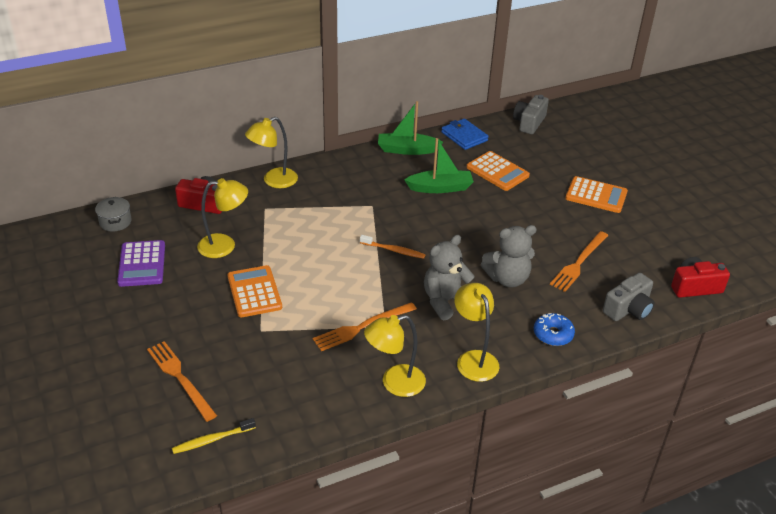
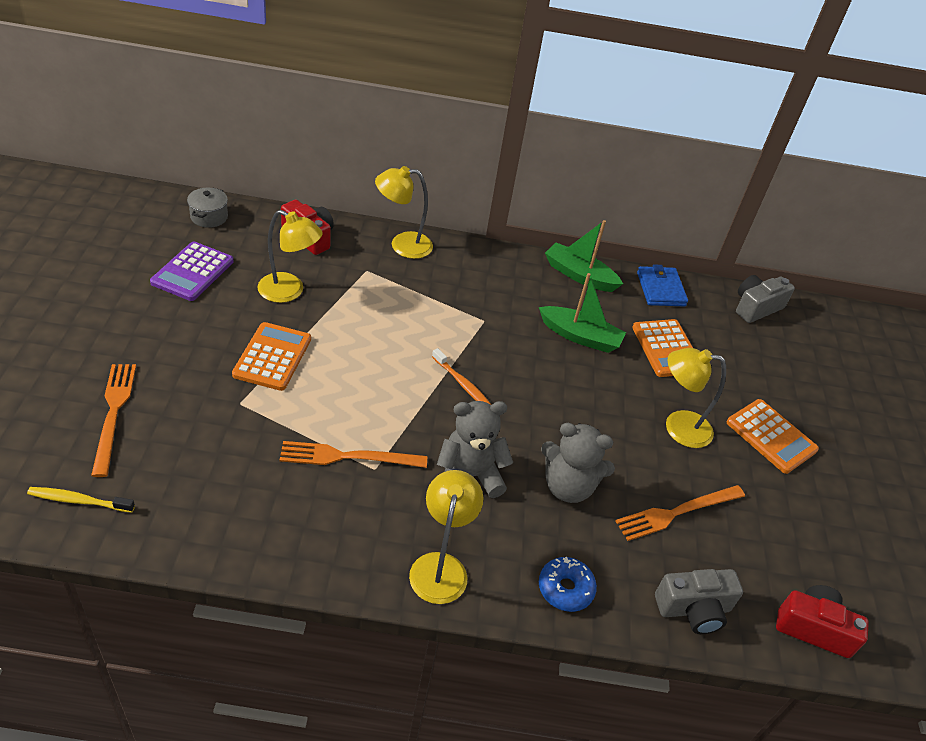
camera: 25 degrees right, 5 degrees up
yellow lamp [364,315,426,397] -> yellow lamp moved to [666,348,726,448]

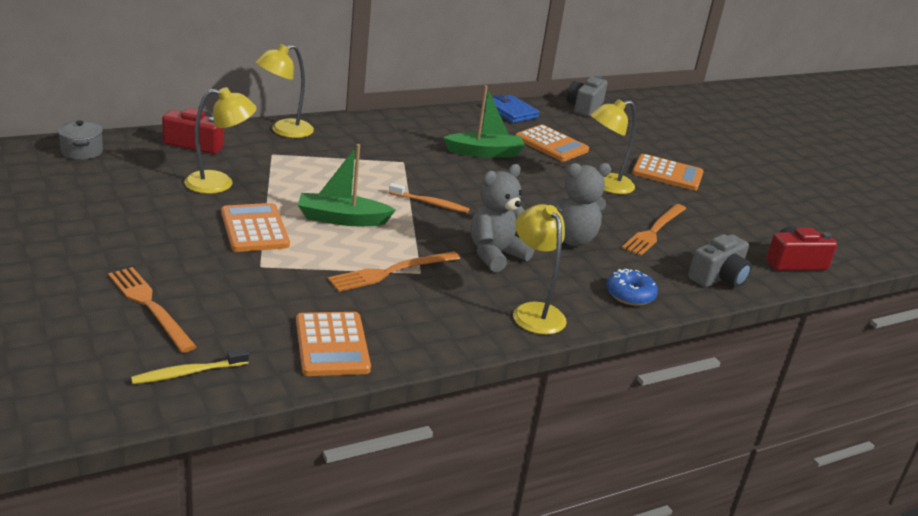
camera: 30 degrees left, 15 degrees down
purple calculator [150,241,234,301] -> none
green boat [545,220,623,292] -> green boat moved to [298,144,396,226]
none -> orange calculator [296,312,371,376]

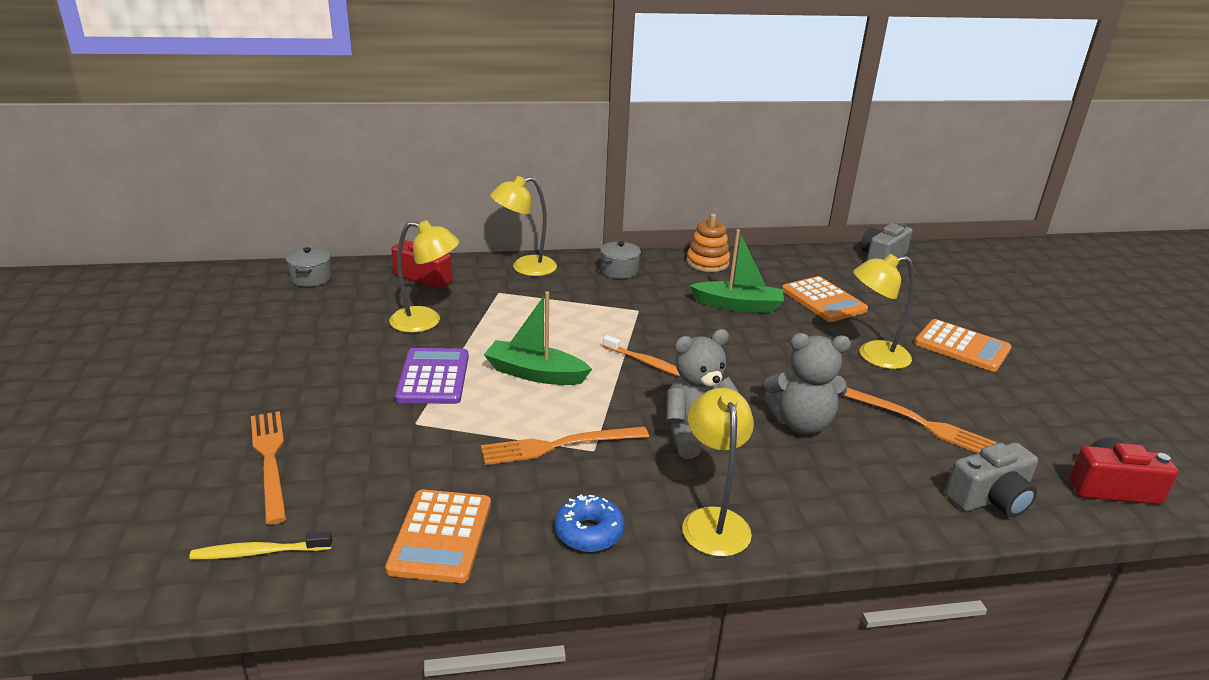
camera: 20 degrees right, 0 degrees up
orange calculator [221,203,290,252] -> purple calculator [395,348,469,404]
blue wallet [485,95,540,123] -> none
blue donut [606,269,658,306] -> blue donut moved to [554,494,625,552]
orange fork [622,204,686,256] -> orange fork turned 105 degrees counterclockwise [844,388,997,453]
none -> grey pot [598,241,642,279]
none -> orange stacking toy [686,214,730,272]

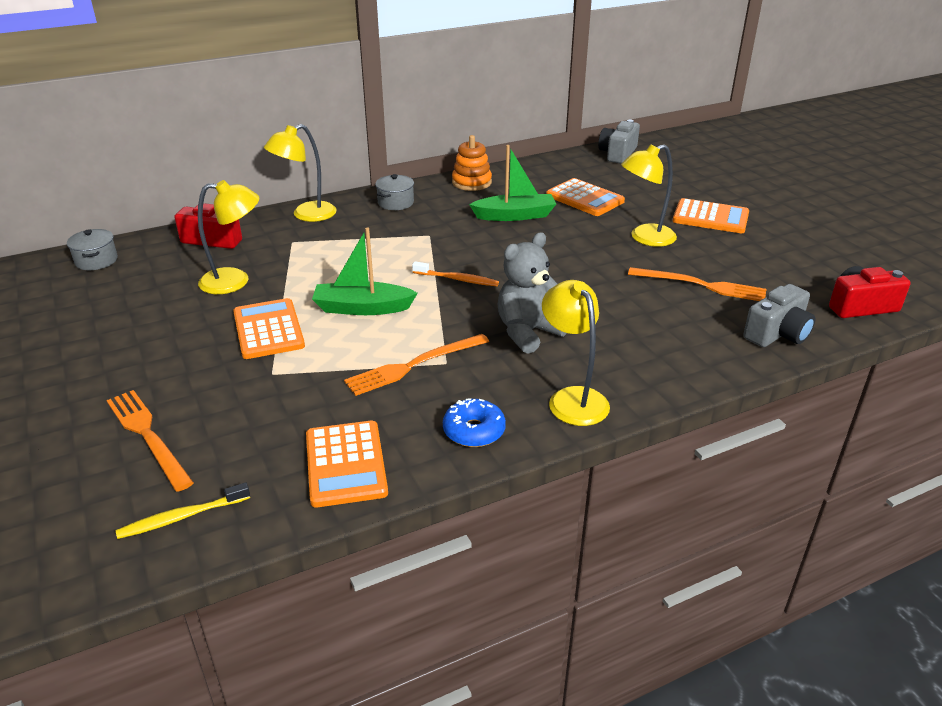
camera: 15 degrees left, 5 degrees up
purple calculator [395,348,469,404] -> orange calculator [233,298,305,359]
grey teddy bear [764,333,851,434] -> none

